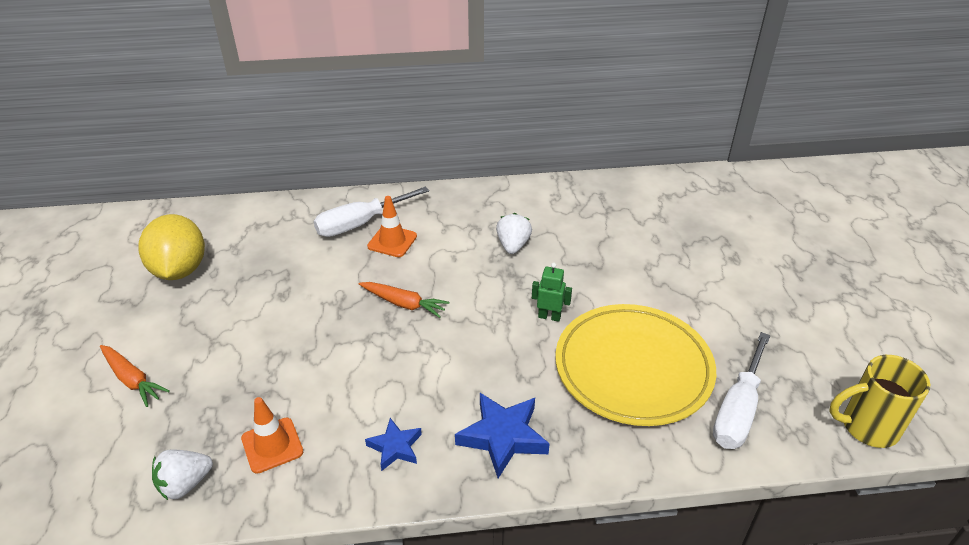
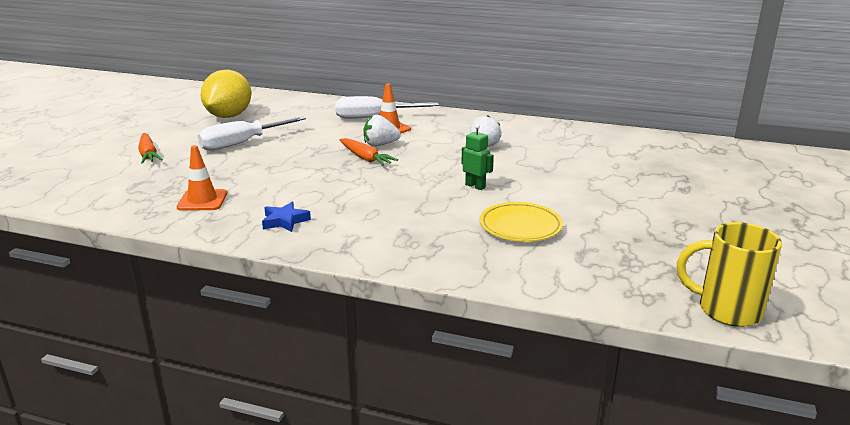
camera: 25 degrees right, 15 degrees down
white strawberry [152,449,213,500] -> white strawberry moved to [364,115,401,147]
blue star [455,393,550,478] -> none
yellow plate [556,304,716,426] -> yellow plate [480,202,563,242], size x0.55
white screwdriver [713,332,770,449] -> white screwdriver moved to [198,116,306,151]

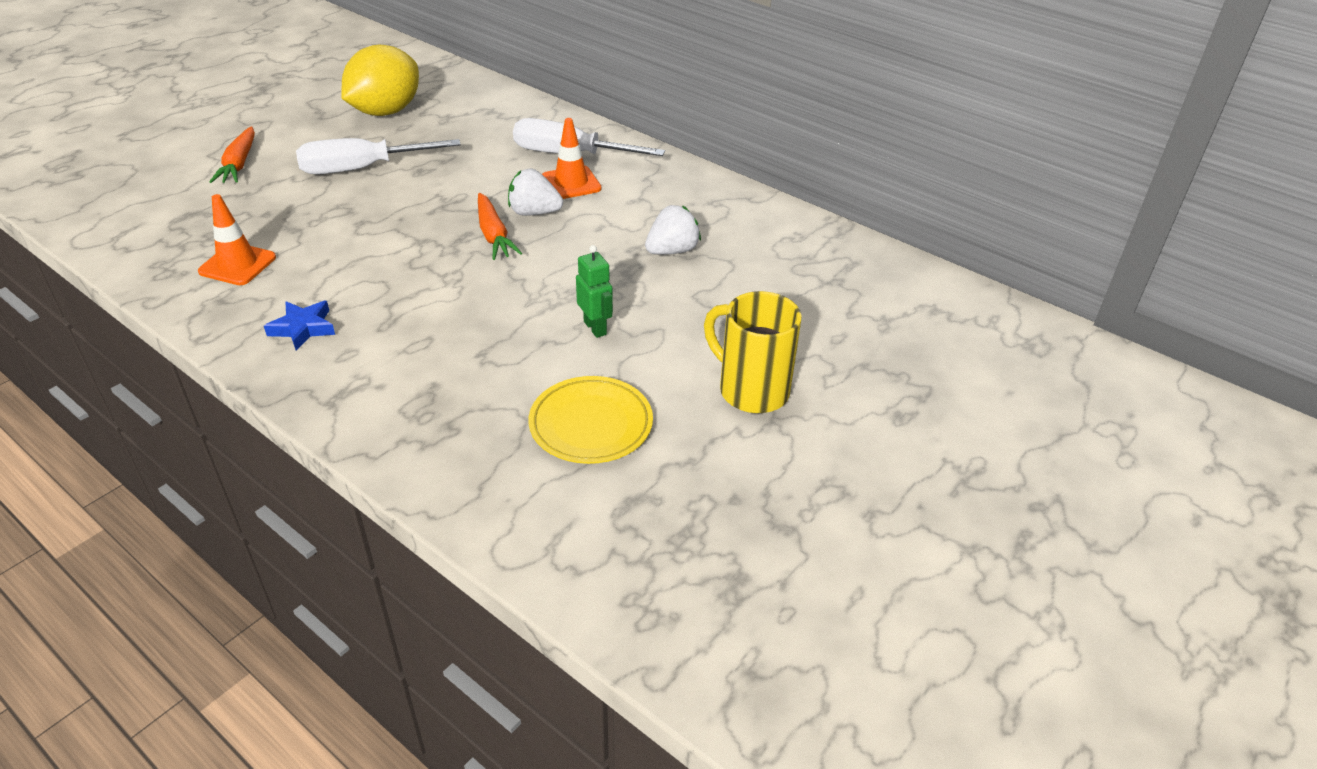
camera: 20 degrees right, 15 degrees up
yellow mug [677,222,782,327] -> yellow mug moved to [704,291,802,413]

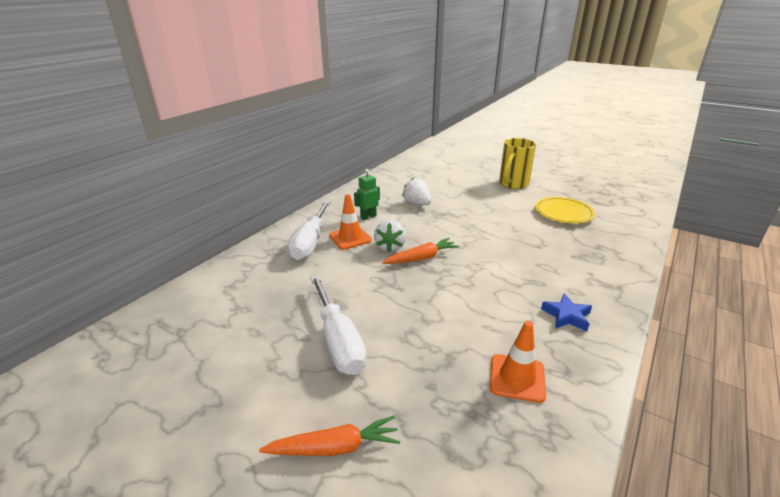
camera: 95 degrees left, 10 degrees down
yellow lemon [341,45,419,116] -> none
green robot [576,245,613,338] -> green robot moved to [354,169,380,220]

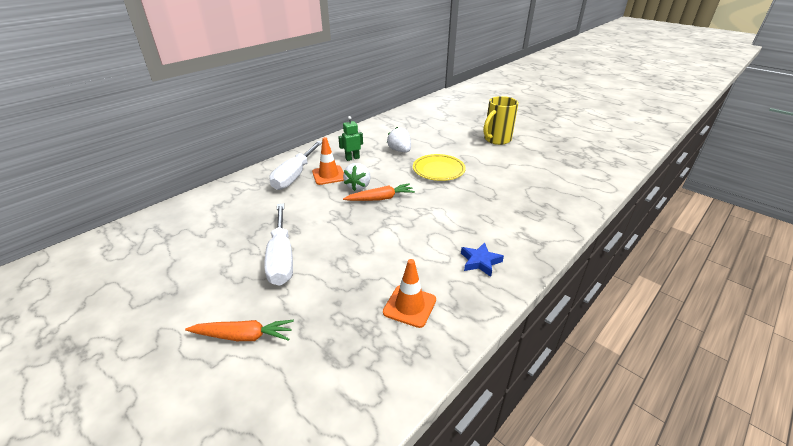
camera: 10 degrees right, 5 degrees up
yellow plate [535,197,595,224] -> yellow plate moved to [413,154,466,181]

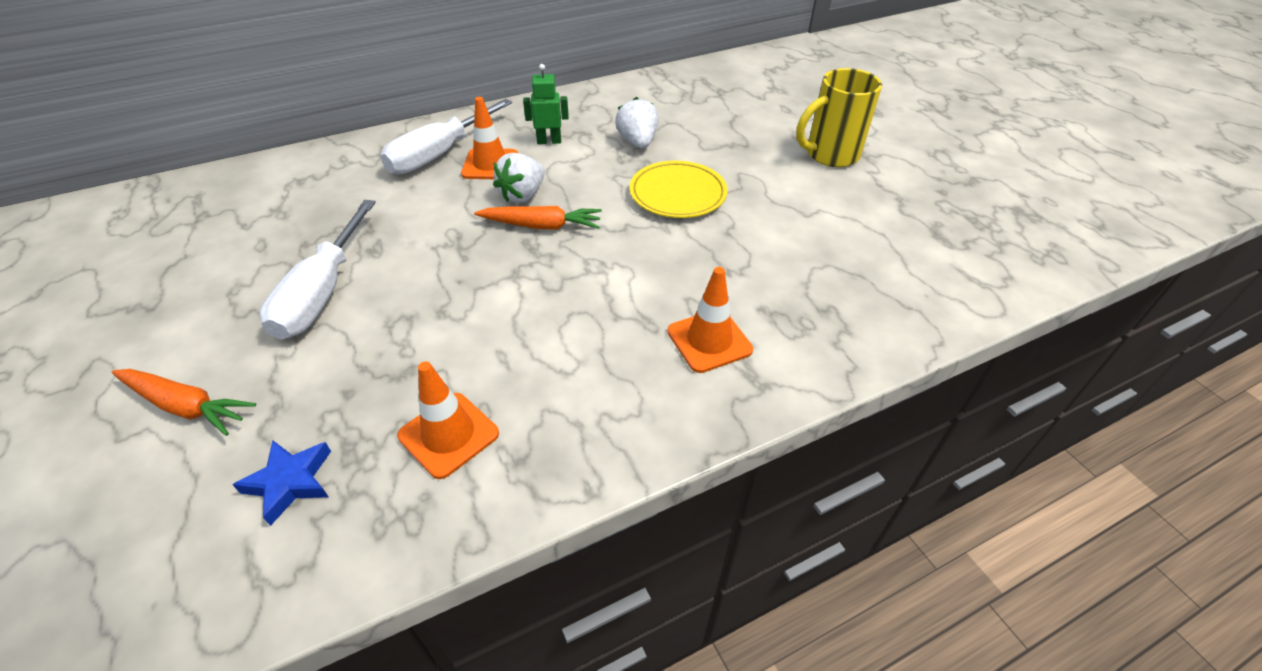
camera: 20 degrees right, 10 degrees up
blue star [461,242,504,277] -> blue star moved to [232,440,331,526]
none -> orange traffic cone [667,267,753,373]

